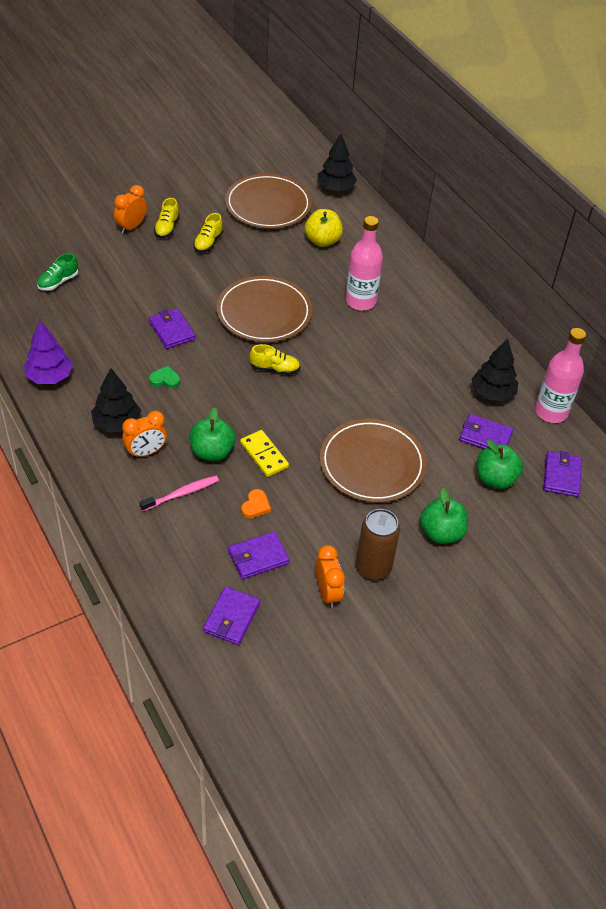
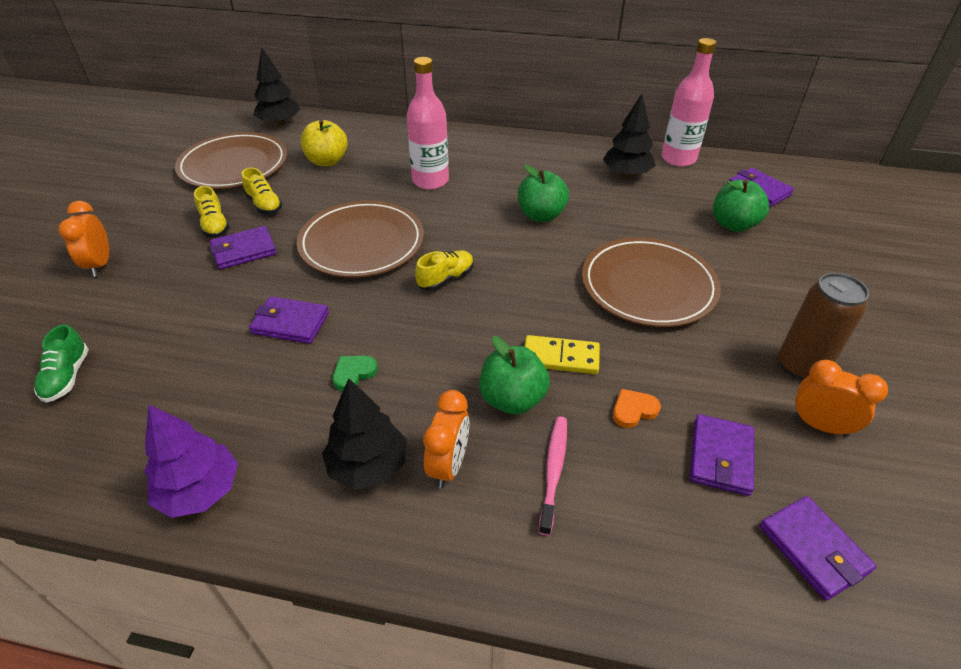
camera: 45 degrees left, 5 degrees down
yellow shoe [154,198,180,238] -> yellow shoe moved to [242,168,282,214]
orange heart [241,489,271,518] -> orange heart turned 90 degrees counterclockwise [613,389,661,428]
green apple [420,488,468,544] -> green apple moved to [518,165,569,222]
purple wallet [459,414,514,449] -> purple wallet moved to [210,226,277,269]

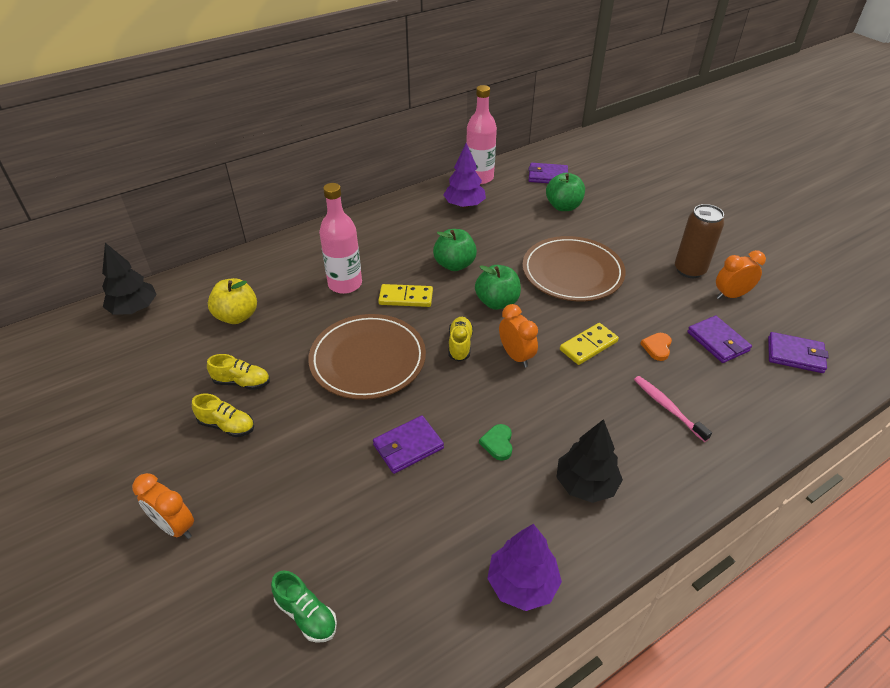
camera: 45 degrees left, 0 degrees up
brown plate [175,132,287,189] -> none
purple wallet [210,226,277,269] -> none
orange clock [423,390,469,488] -> orange clock moved to [499,304,538,367]
green apple [479,336,550,415] -> green apple moved to [475,265,521,310]
black tree [603,94,656,177] -> purple tree [444,143,486,208]
none -> yellow domino [378,284,433,307]

